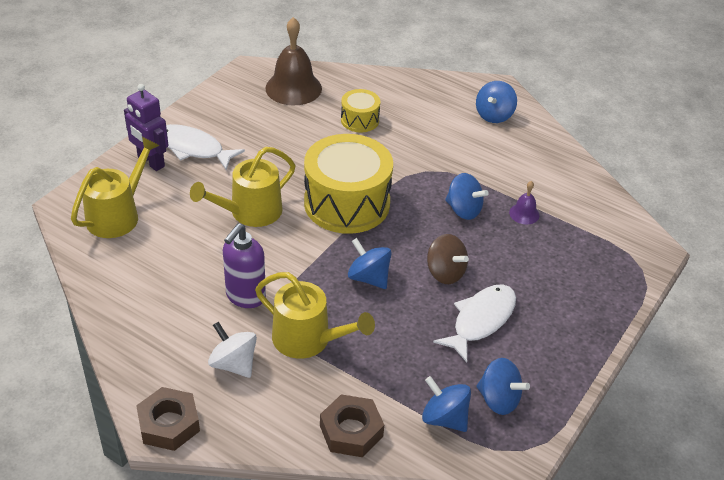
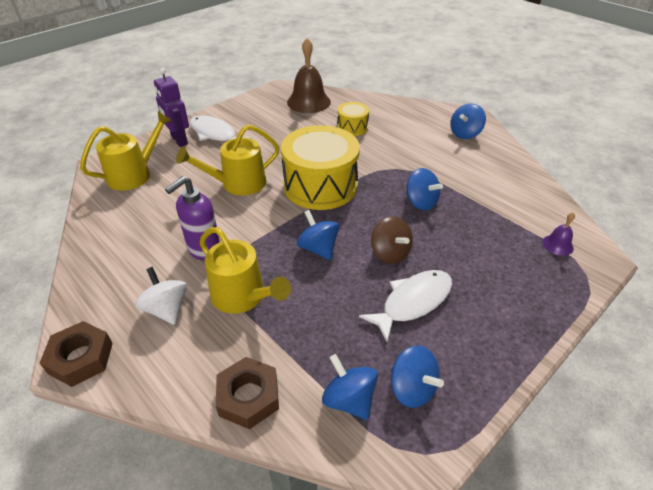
camera: 15 degrees right, 0 degrees up
purple bell [509,181,540,225] -> purple bell moved to [542,212,575,256]

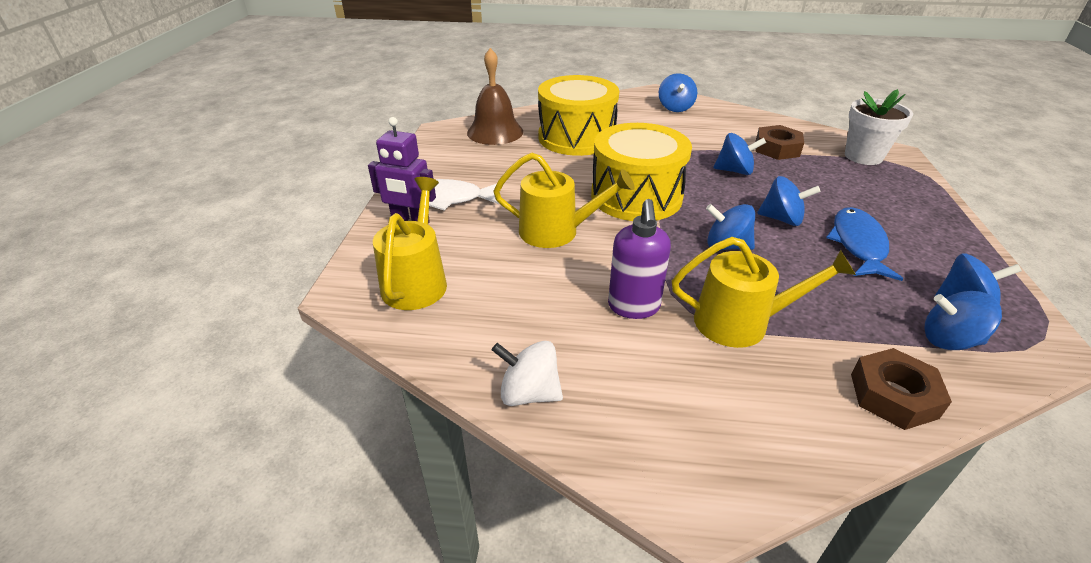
camera: 40 degrees left, 5 degrees down
brown nut [40,321,113,387] -> brown nut moved to [755,125,804,160]
white spinning top [135,267,187,325] -> white spinning top moved to [492,341,563,406]
yellow watering can [176,124,280,196] -> yellow watering can turned 105 degrees counterclockwise [493,152,635,248]
yellow drum [337,102,369,136] -> yellow drum [538,75,619,156], size x2.04
white fish [359,270,452,342] -> blue fish [826,207,903,281]
brown spinning top [371,216,413,264] -> blue spinning top [757,176,821,226]
purple bell [542,212,575,256] -> white flower pot [845,89,913,165]

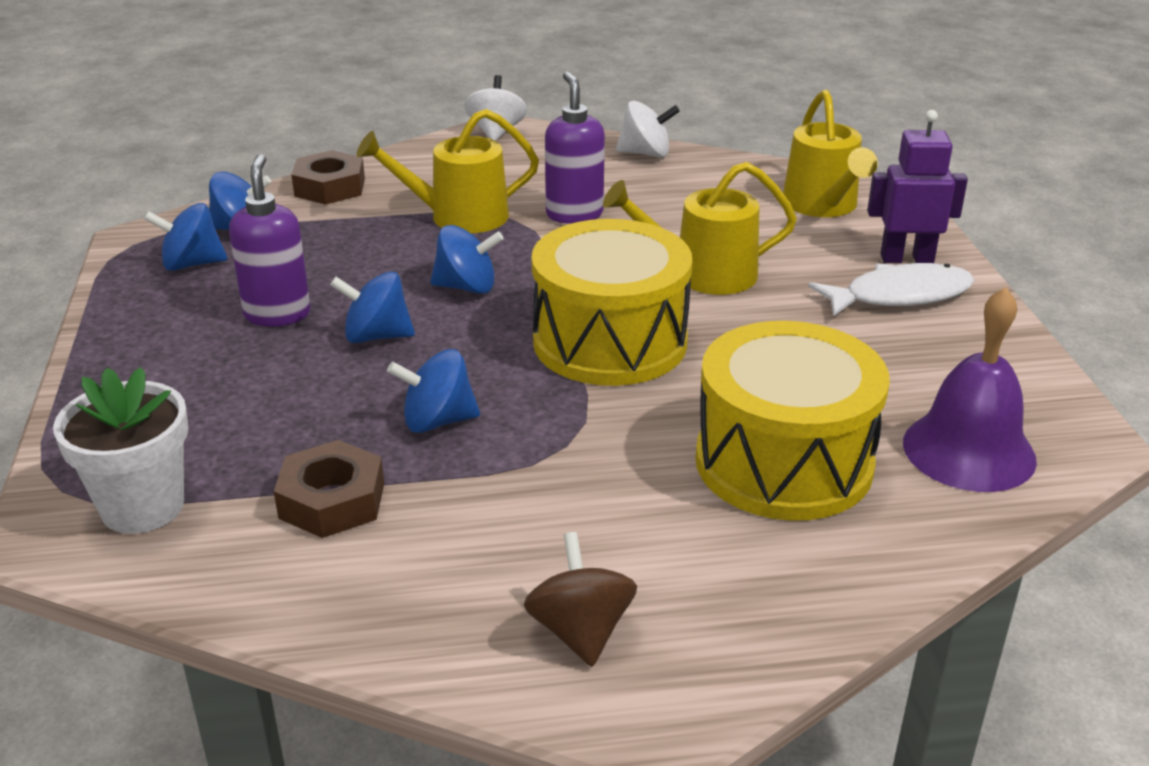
camera: 165 degrees right, 5 degrees down
brown bell [467,48,523,145] -> purple bell [903,287,1037,492]
blue spinning top [659,73,697,112] -> brown spinning top [524,532,637,666]
blue fish [826,207,903,281] -> purple soap dispenser [229,154,311,327]
none -> white spinning top [464,75,527,141]

